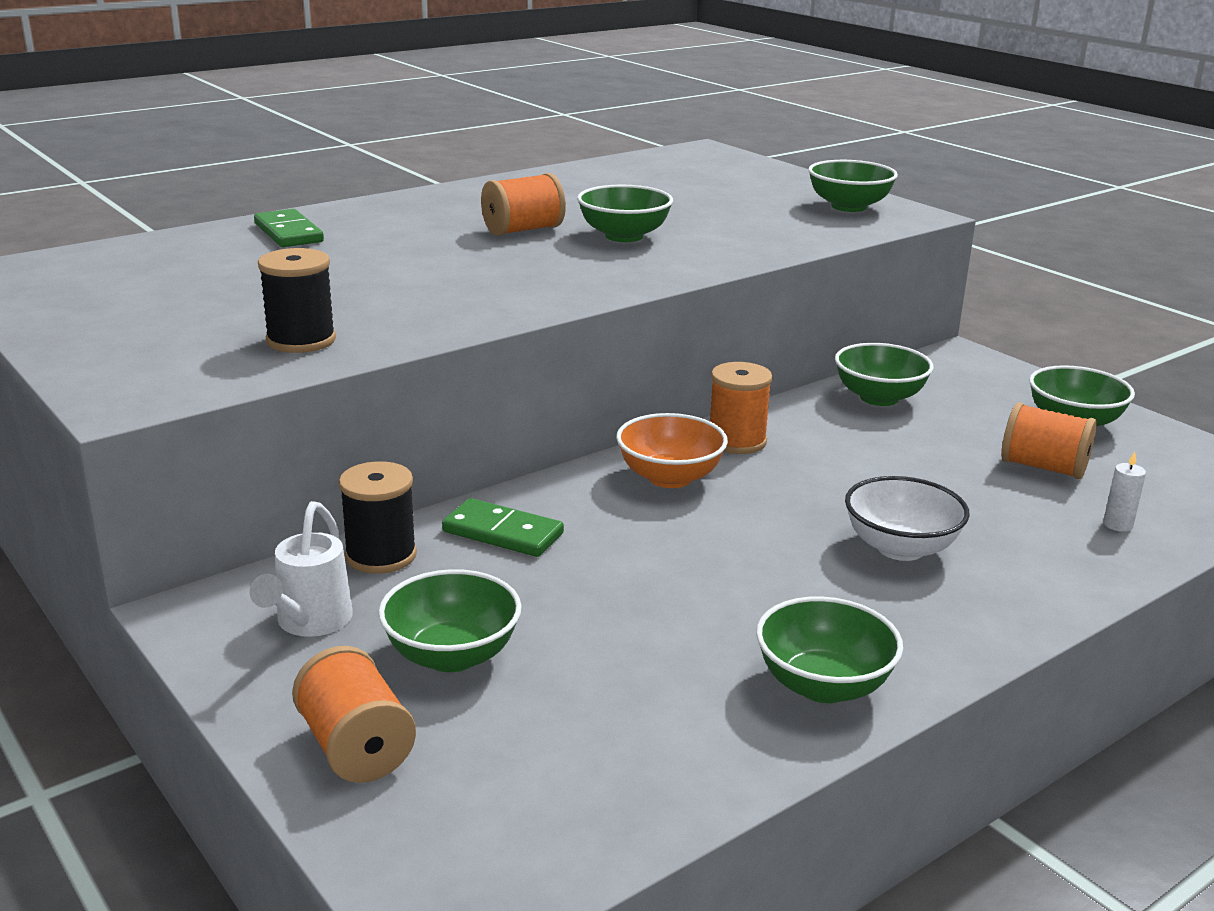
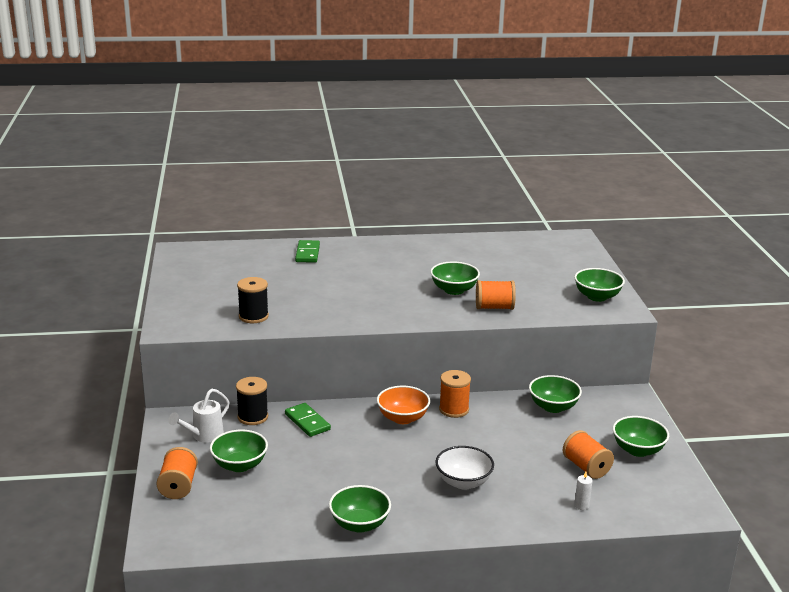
camera: 30 degrees right, 0 degrees up
orange spool [481,173,566,236] -> orange spool moved to [476,280,516,310]

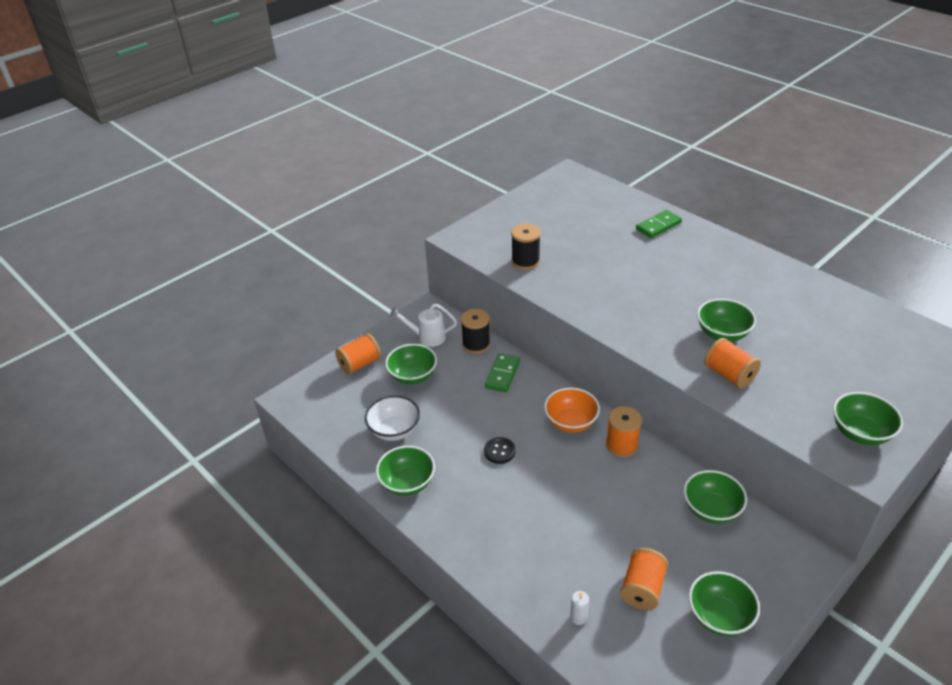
camera: 55 degrees right, 15 degrees up
white bowl [435,446,494,490] -> white bowl moved to [365,395,420,441]
none -> black button [484,437,516,464]

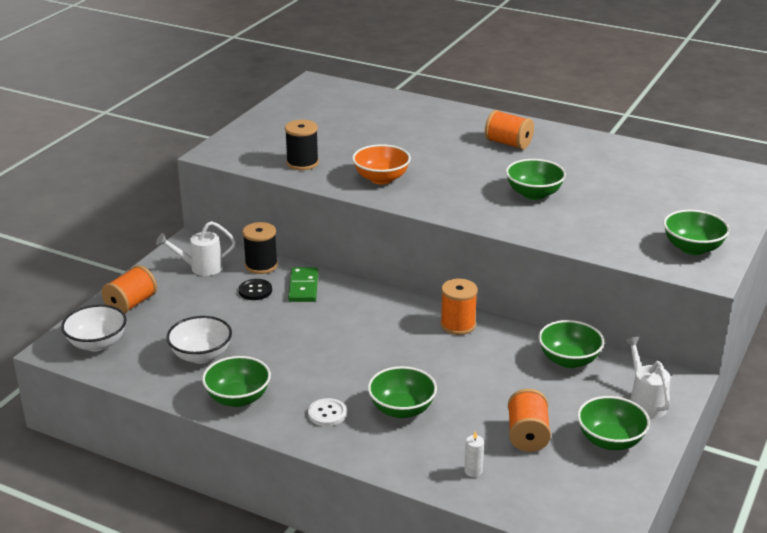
camera: 20 degrees left, 10 degrees down
green bowl [385,344,437,384] -> green bowl moved to [368,366,437,418]
black button [484,437,516,464] -> black button moved to [239,279,272,300]
orange bowl [544,387,600,433] -> orange bowl moved to [352,144,411,184]
green domino [636,210,682,238] -> none
orange spool [704,338,761,389] -> orange spool moved to [485,110,534,150]
none -> white bowl [61,305,127,351]
none -> white button [308,398,347,426]
none -> white watering can [624,337,670,419]

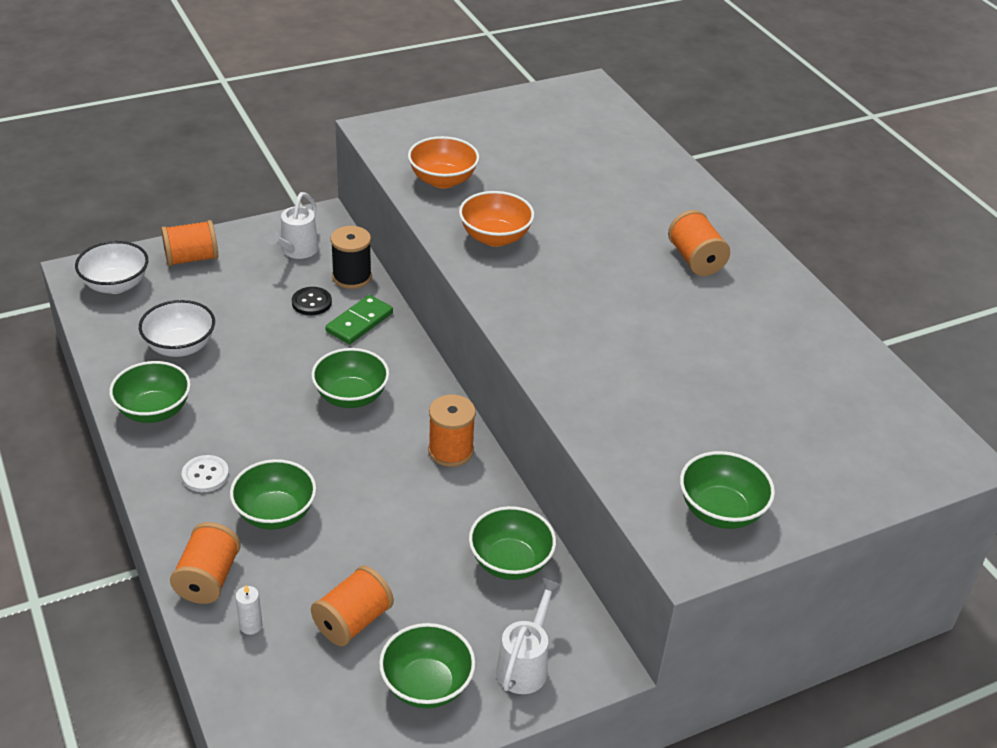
camera: 35 degrees right, 10 degrees up
white watering can [156,221,236,276] -> white watering can turned 90 degrees counterclockwise [264,192,319,259]
black spool [285,120,319,170] -> orange bowl [408,136,479,188]
green bowl [506,159,566,200] -> green bowl moved to [311,348,389,408]
none -> orange spool [170,522,241,604]

